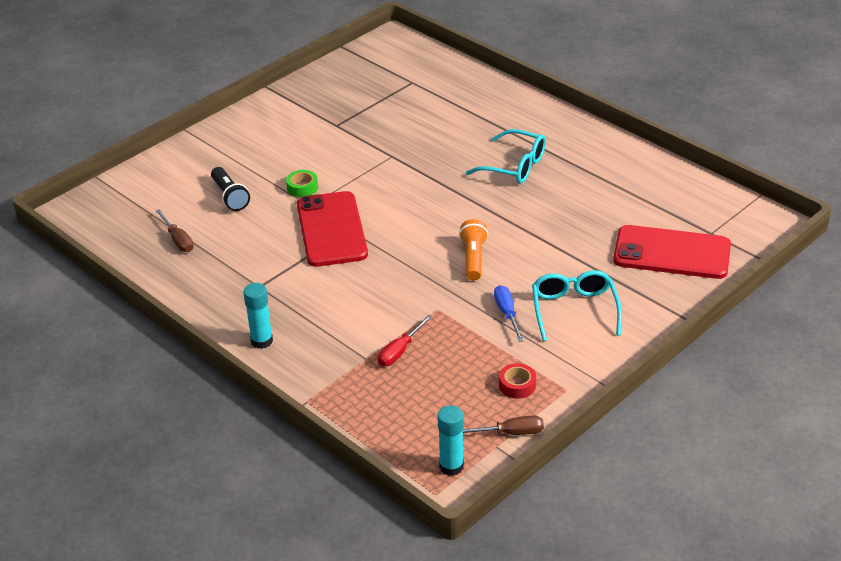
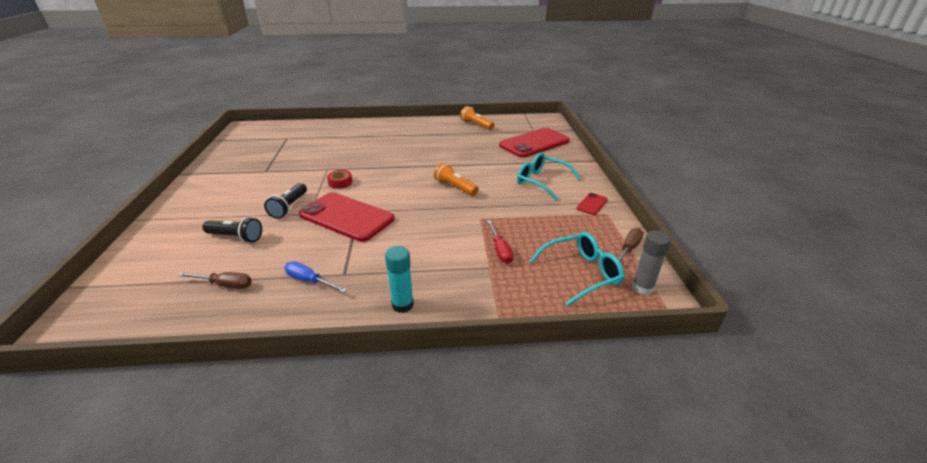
camera: 50 degrees left, 5 degrees down
green tape [286,170,318,197] -> black flashlight [264,183,307,219]
turquoise glue stick [438,406,464,476] -> grey glue stick [632,231,671,295]
turquoise glasses [466,129,546,184] -> turquoise glasses moved to [530,232,624,306]
blue screwdriver [494,285,524,342] -> blue screwdriver moved to [284,262,347,293]
red tape [499,363,536,399] -> red tape moved to [327,170,353,189]
none -> orange flashlight [460,106,495,130]
none -> red phone [576,193,608,215]

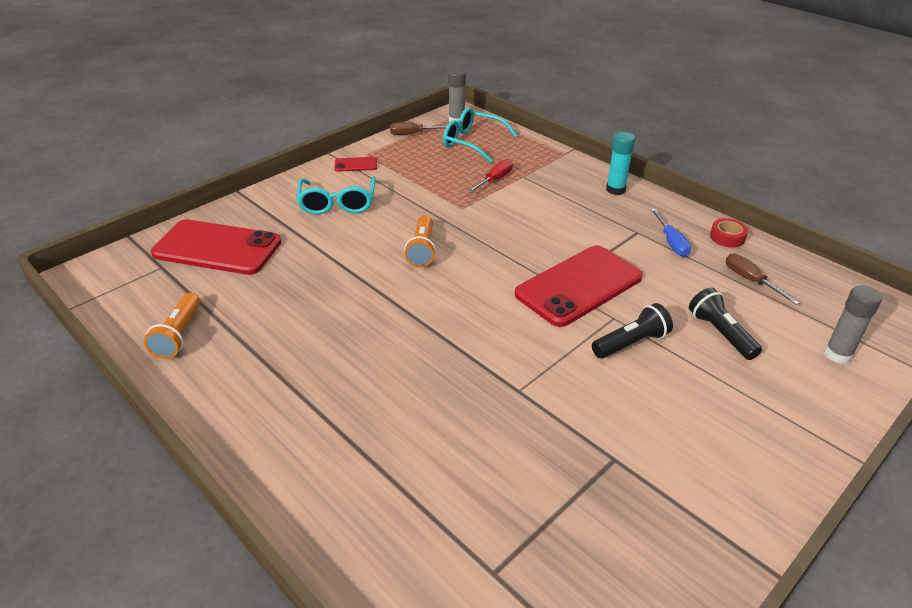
camera: 130 degrees left, 5 degrees up
red phone [299,192,394,242] -> red phone turned 60 degrees clockwise [515,245,643,327]
red tape [327,170,353,189] -> red tape moved to [710,218,748,248]
none -> grey glue stick [824,285,882,364]

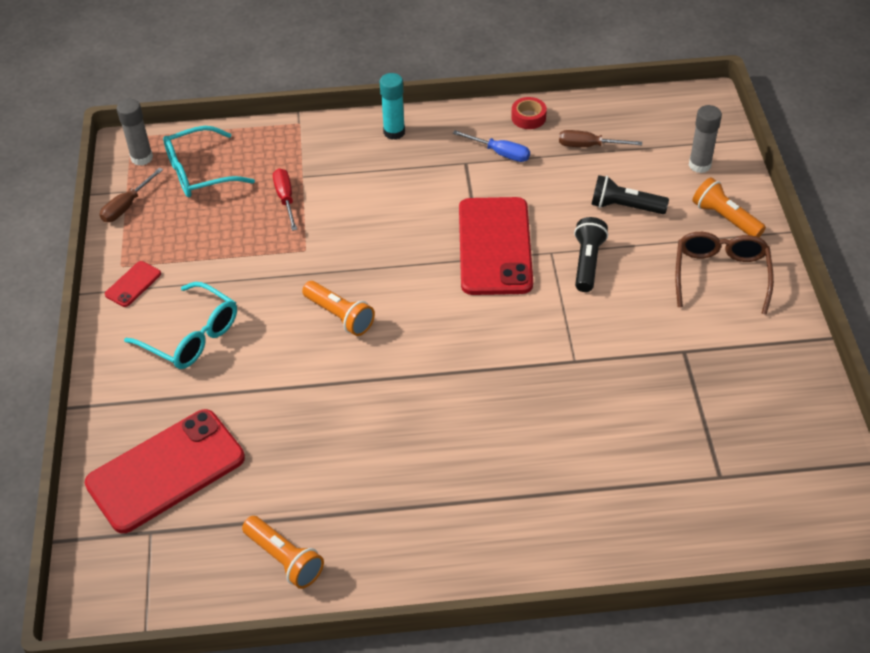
camera: 50 degrees left, 10 degrees up
none -> brown glasses [675,232,774,315]
none -> orange flashlight [693,177,766,237]

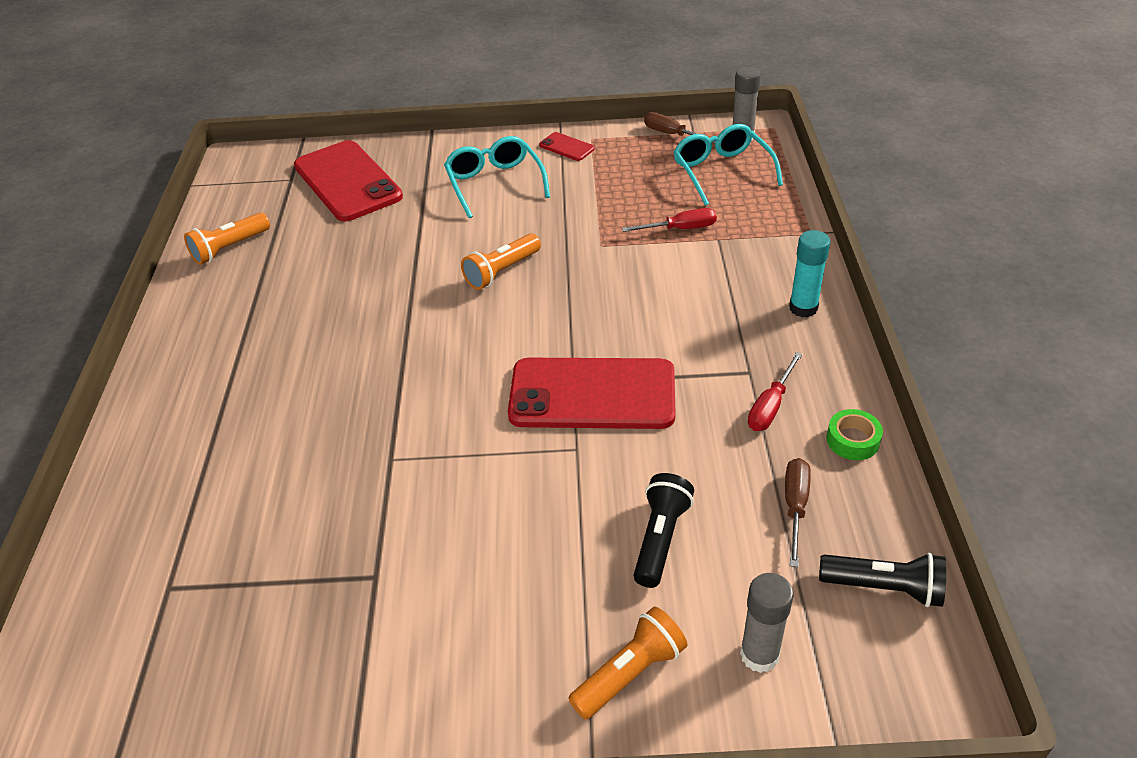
camera: 95 degrees right, 5 degrees down
turquoise glasses [124,282,237,369] -> turquoise glasses turned 120 degrees clockwise [444,136,550,218]
blue screwdriver [453,130,530,162] -> red screwdriver [748,352,803,431]
red tape [511,97,547,129] -> green tape [827,409,883,460]
black flashlight [574,217,608,292] -> black flashlight moved to [819,553,946,607]
brown glasses [675,232,774,315] -> none

